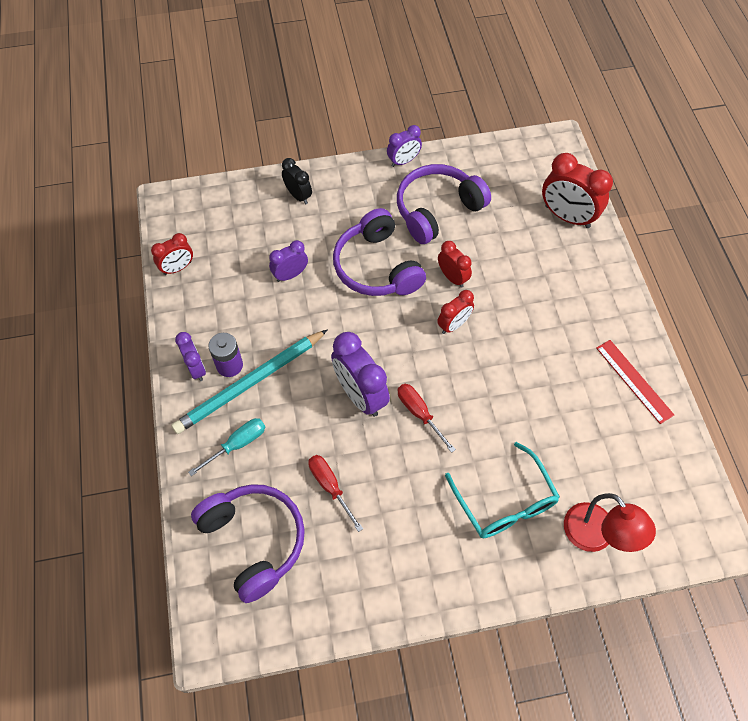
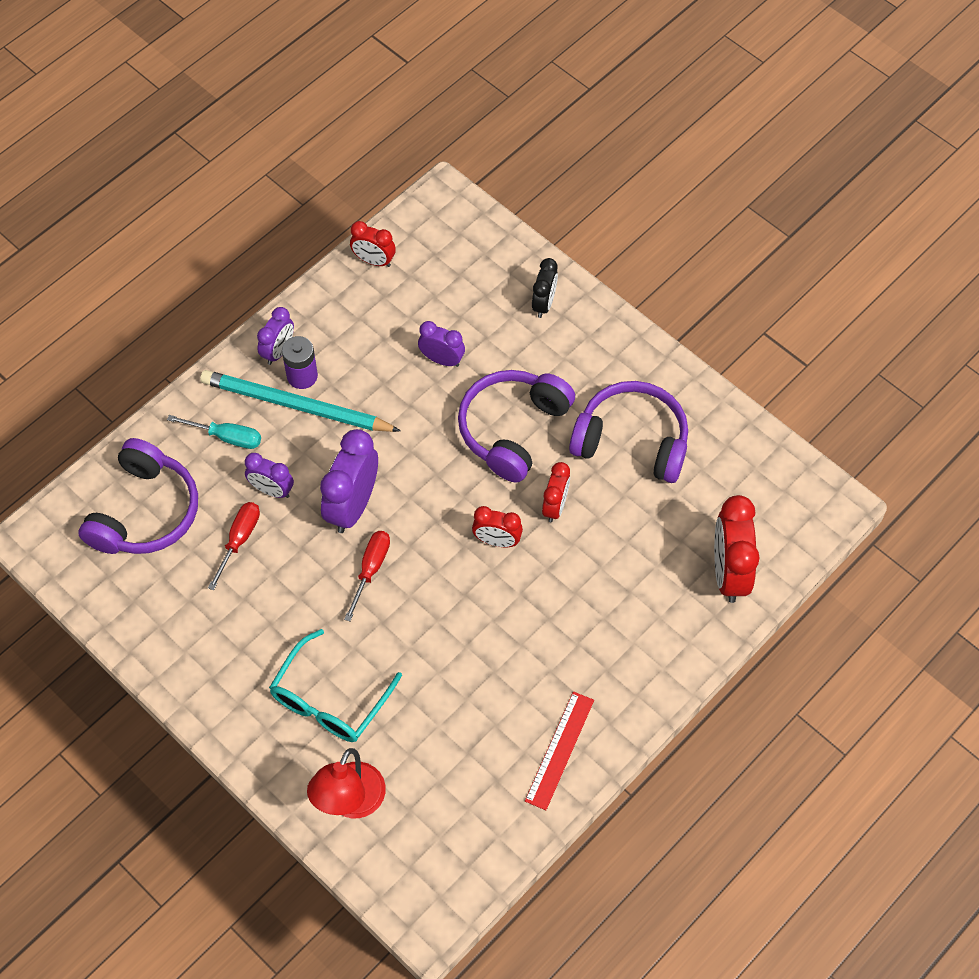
camera: 55 degrees right, 0 degrees up
purple clock [387,125,422,167] -> purple clock moved to [245,453,294,498]

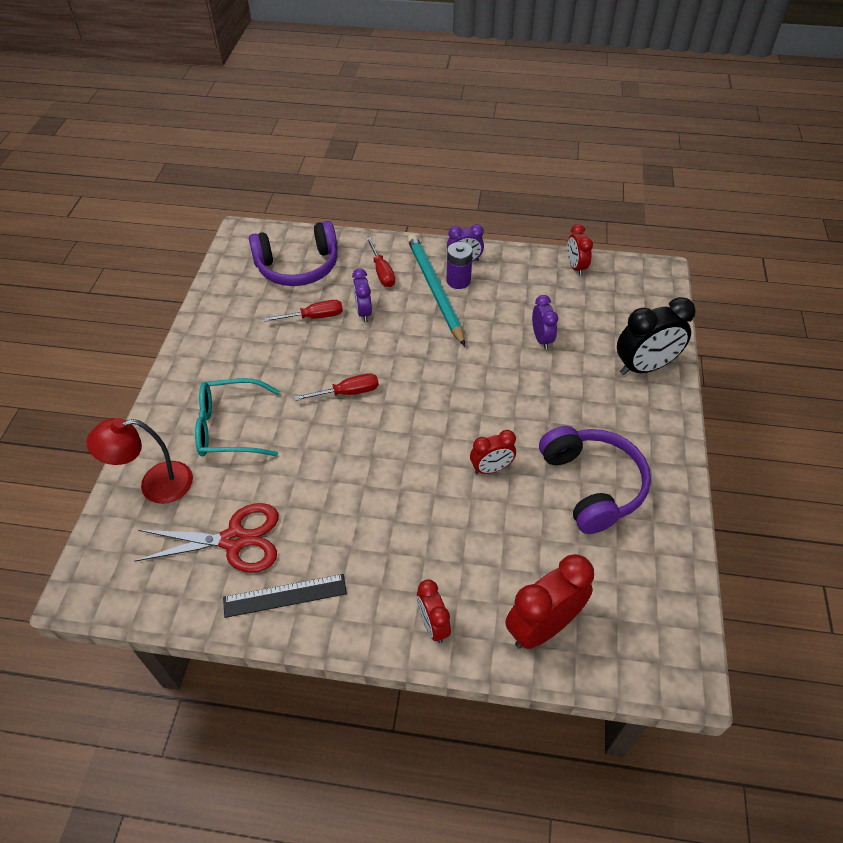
camera: 55 degrees right, 10 degrees down
turquoise screwdriver [167,415,261,449] -> red screwdriver [366,237,395,287]
purple clock [320,429,378,533] -> none
purple headphones [458,370,575,483] -> none
red clock [472,506,523,547] -> red clock moved to [417,579,451,643]
red ruler [525,691,594,810] -> black ruler [223,574,347,618]
black clock [532,258,558,318] -> black clock [617,297,696,375], size x1.72
none -> red scissors [134,503,279,573]

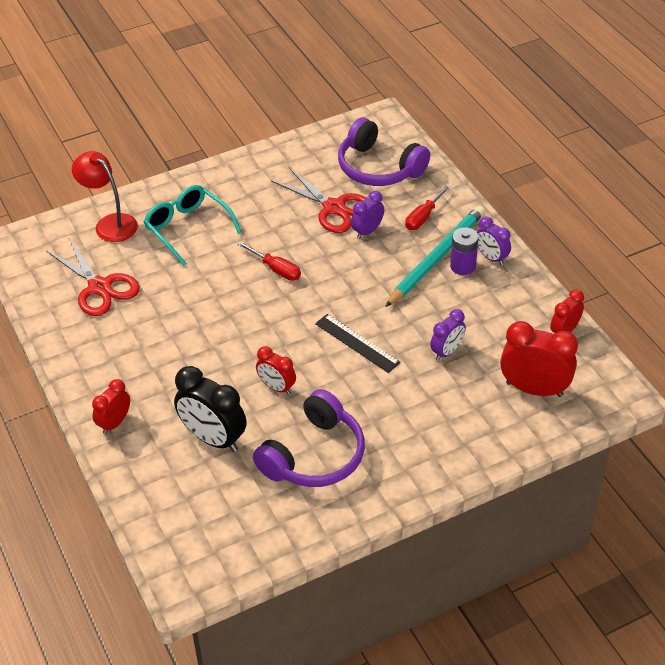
camera: 55 degrees right, 5 degrees down
black ruler [223,574,347,618] -> black ruler moved to [315,314,400,373]
red screwdriver [264,300,343,322] -> red scissors [271,167,366,233]
red clock [505,554,594,649] -> red clock moved to [500,321,578,397]
black clock [617,297,696,375] -> black clock moved to [174,366,247,452]

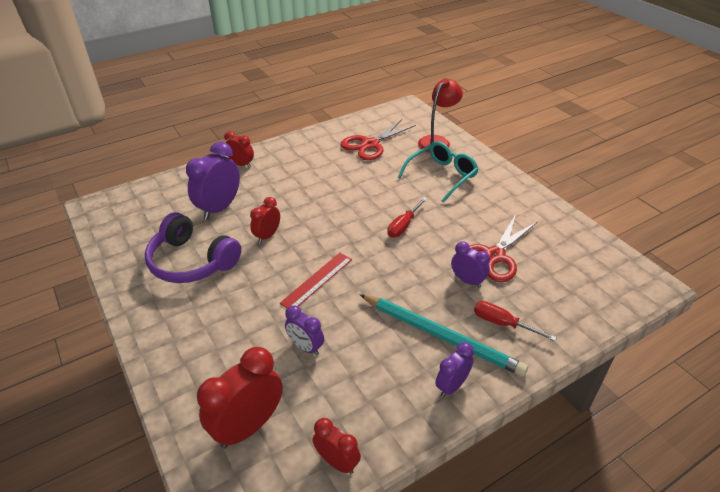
camera: 85 degrees right, 5 degrees down
black clock [174,366,247,452] -> purple clock [186,142,240,220]
black ruler [315,314,400,373] -> red ruler [280,253,352,308]
purple headphones [338,118,430,186] -> none
purple battery [450,227,479,275] -> none
red clock [500,321,578,397] -> red clock turned 150 degrees counterclockwise [197,347,283,448]

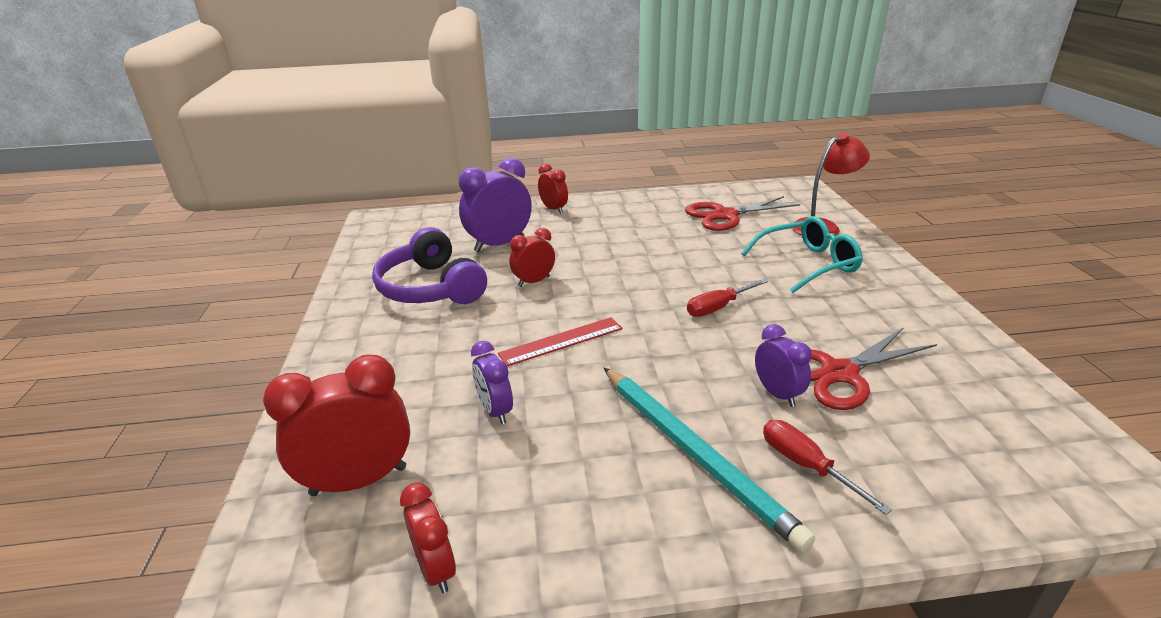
camera: 25 degrees right, 10 degrees down
purple clock [435,342,474,397] -> none

